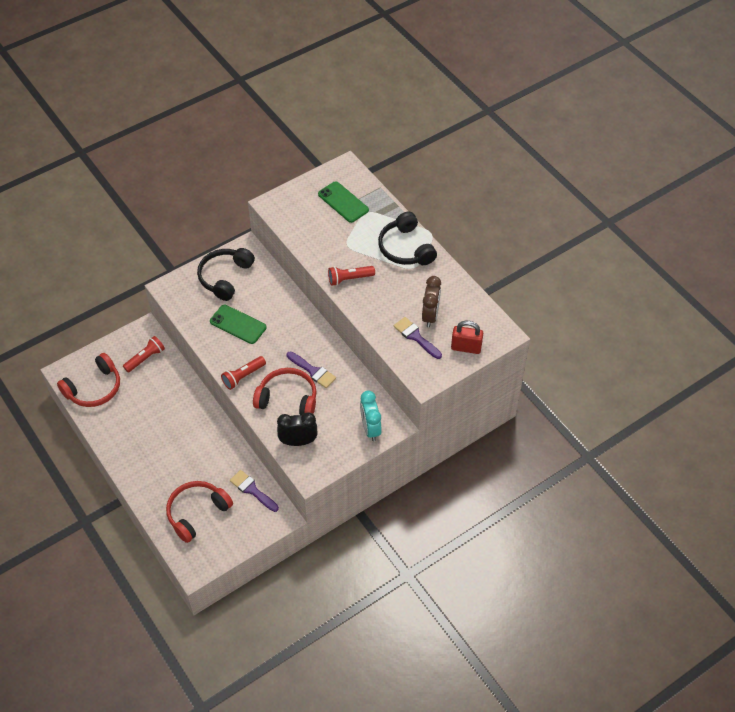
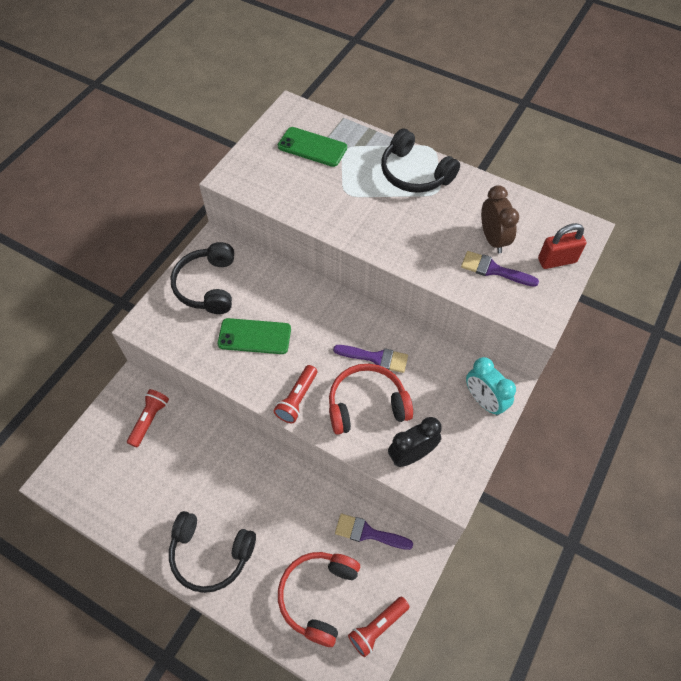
camera: 25 degrees left, 5 degrees up
red headphones [57,353,120,407] -> none
red flashlight [328,266,375,286] -> red flashlight moved to [348,597,410,657]
none -> black headphones [169,511,256,593]

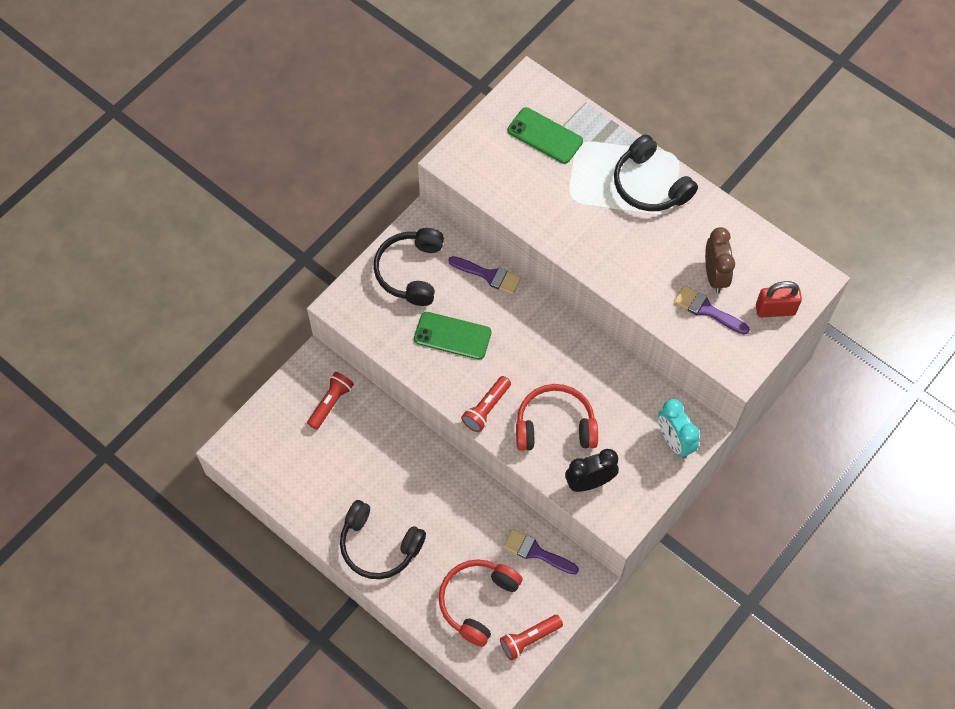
camera: 10 degrees right, 5 degrees up
purple brush [333,345,408,373] -> purple brush moved to [448,256,521,294]

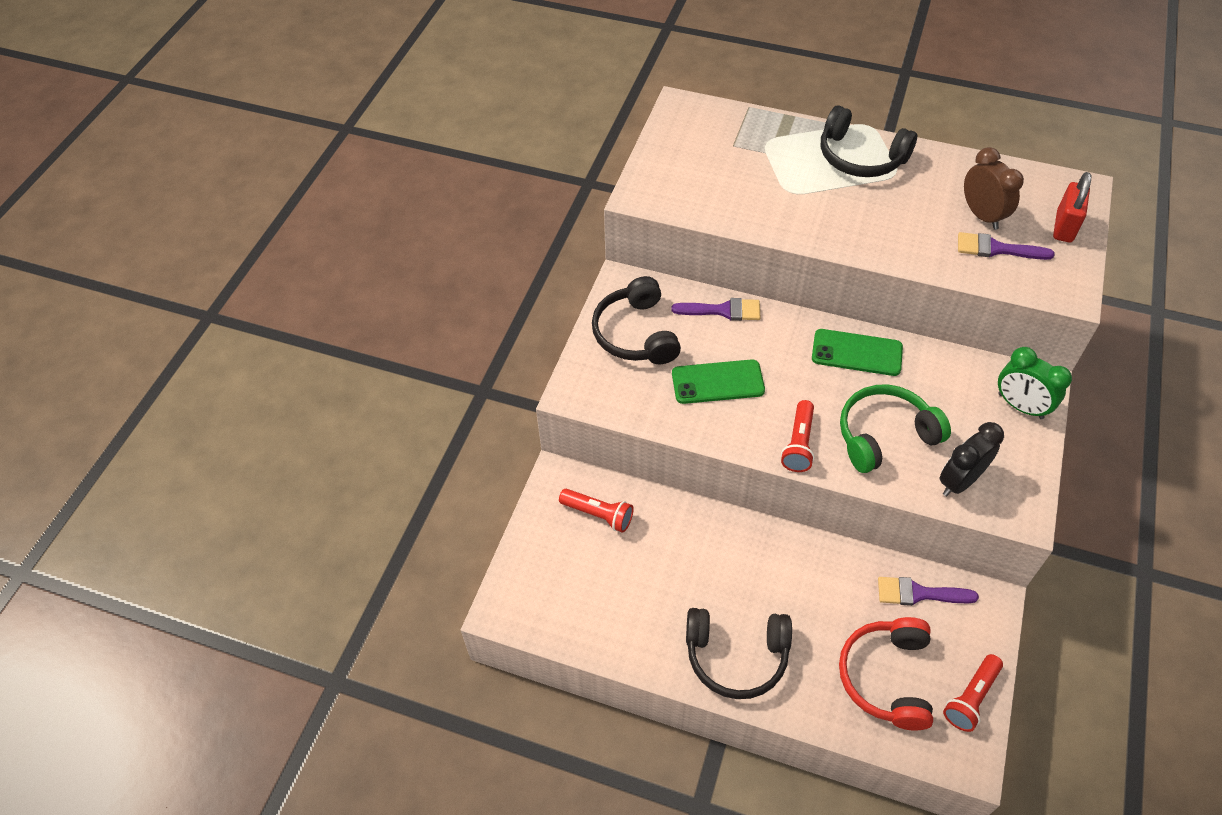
camera: 20 degrees left, 10 degrees down
red flashlight [307,372,354,430] -> red flashlight turned 105 degrees clockwise [559,489,634,533]
green phone [508,107,583,164] -> green phone moved to [812,329,903,376]
red headphones [516,384,598,451] -> green headphones [840,384,951,473]
turquoise clock [658,399,699,458] -> green clock [998,347,1072,419]
red padlock [756,281,802,317] -> red padlock turned 45 degrees counterclockwise [1053,172,1091,243]

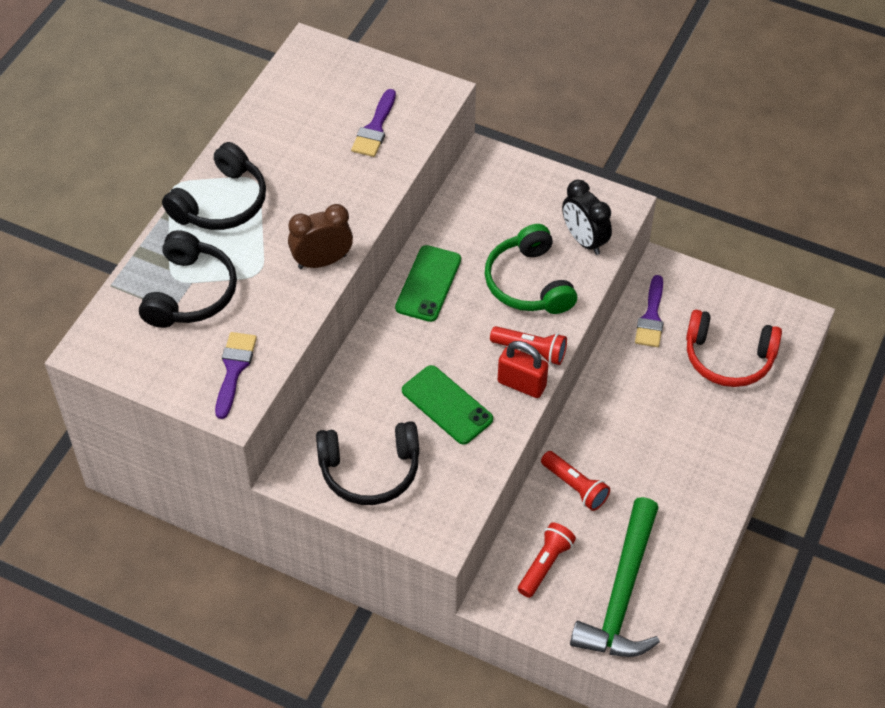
camera: 85 degrees left, 0 degrees up
purple brush [672,298,761,321] -> purple brush moved to [215,332,257,419]
green phone [672,359,765,404] -> green phone turned 45 degrees counterclockwise [402,365,493,445]
black headphones [686,608,792,699] -> black headphones moved to [139,230,237,328]
red flashlight [943,654,1003,732] -> red flashlight moved to [541,451,610,511]
brown clock [964,147,1024,230] -> brown clock moved to [288,204,353,269]
green clock [998,347,1072,419] -> none
red padlock [1053,172,1091,243] -> red padlock moved to [498,341,548,398]
none -> green hammer [570,497,660,657]

